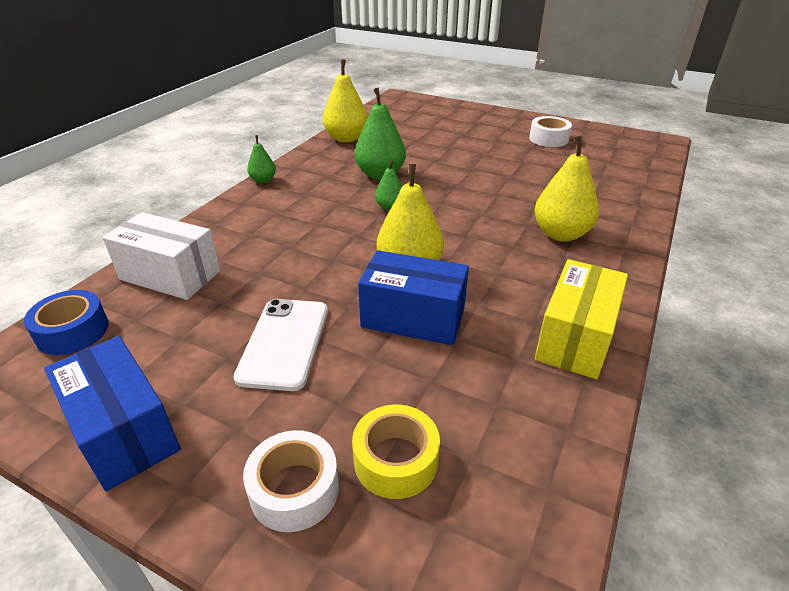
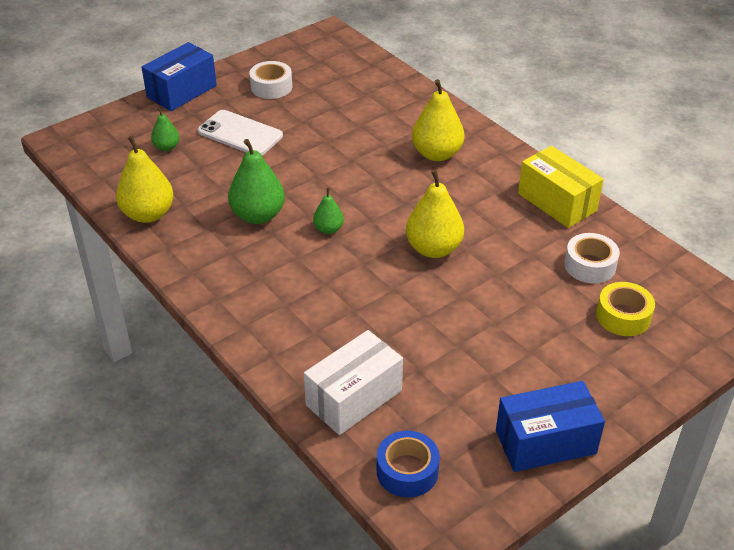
camera: 65 degrees left, 5 degrees up
white phone [234,299,328,391] -> white phone moved to [198,110,283,155]
white tape [243,430,339,532] -> white tape moved to [564,233,620,284]
green pear [247,135,276,183] -> green pear moved to [151,107,180,151]
blue box [358,250,469,345] -> blue box moved to [142,42,217,111]

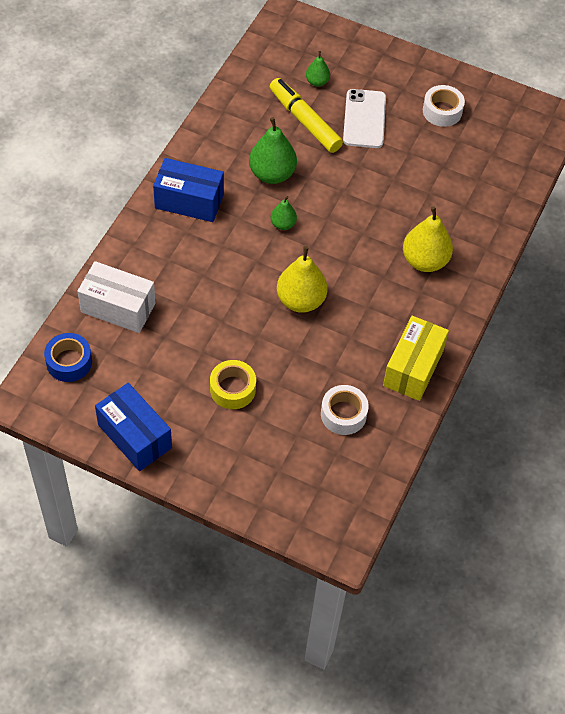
camera: 60 degrees right, 15 degrees up
yellow pear [116,136,174,223] -> none
blue box [142,42,217,111] -> blue box moved to [153,158,224,222]
yellow tape [596,282,655,336] -> yellow tape moved to [210,360,256,409]
none -> yellow marker [269,78,343,153]

